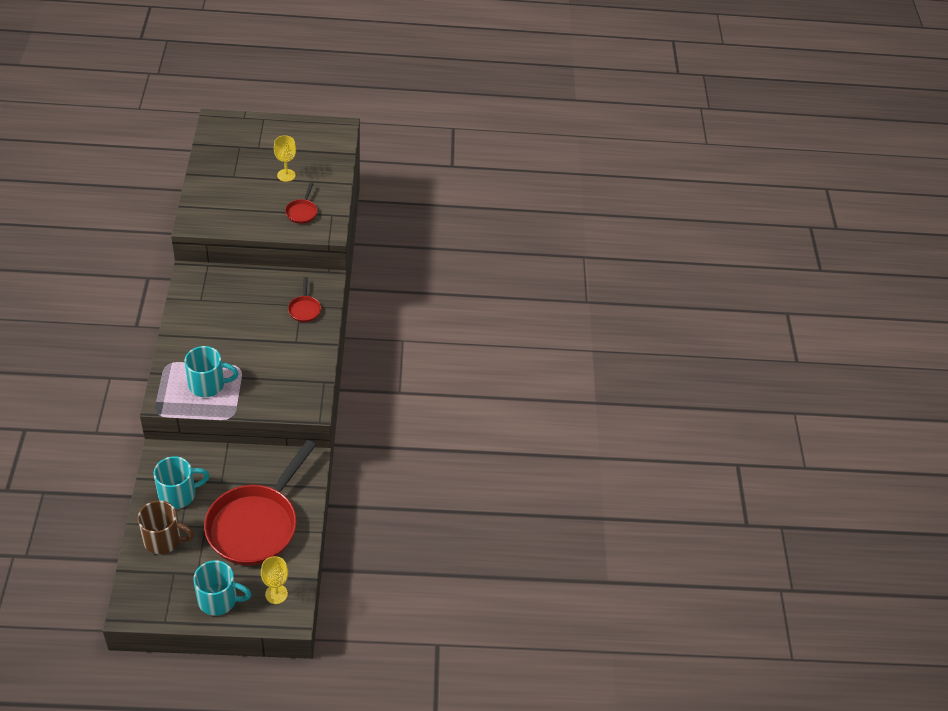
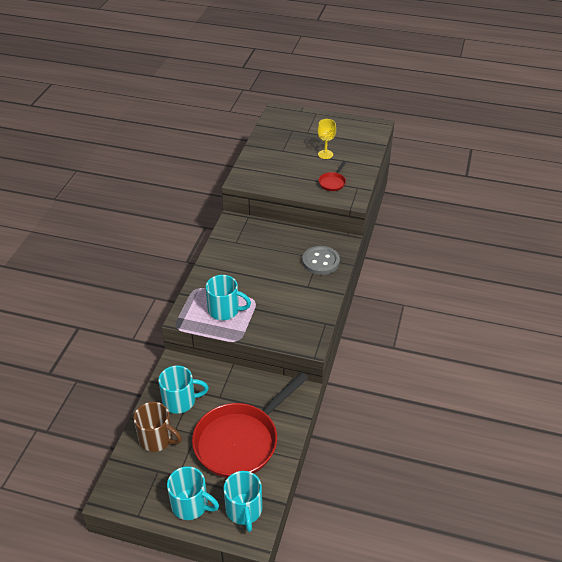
camera: 20 degrees right, 5 degrees down
yellow goblet [261,556,288,604] -> turquoise mug [224,471,262,532]
red pan [288,277,321,322] -> grey button [302,246,340,275]

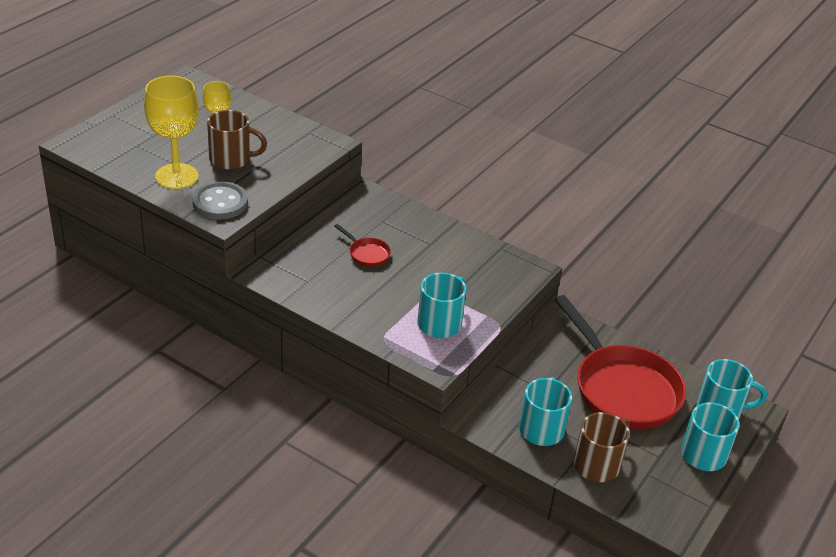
camera: 75 degrees left, 5 degrees down
grey button [302,246,340,275] -> grey button moved to [192,181,248,220]
red pan [318,161,346,191] -> red pan moved to [334,224,391,267]
none -> yellow goblet [144,76,199,189]
none -> brown mug [207,110,267,170]

